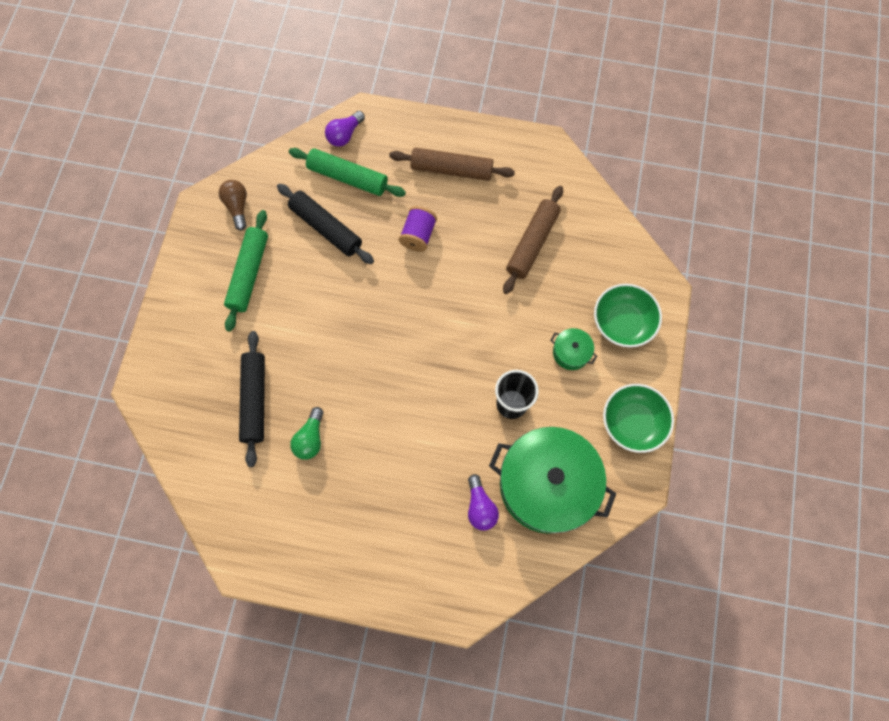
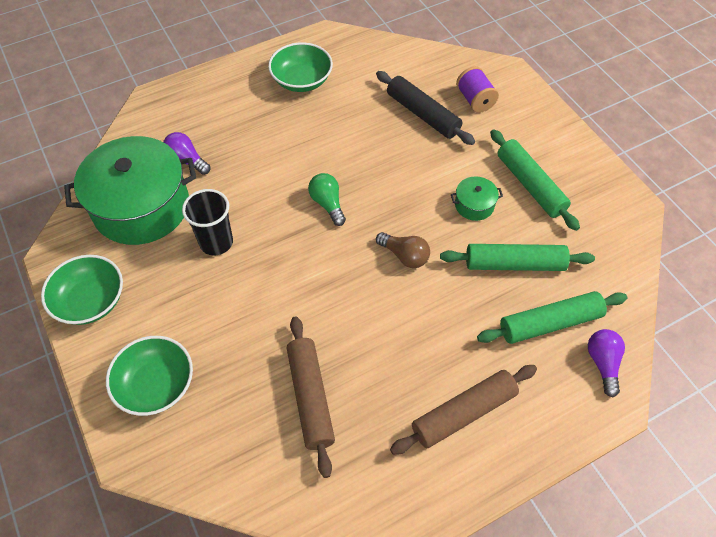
camera: 140 degrees right, 15 degrees down
brown light bulb [219,180,247,231] -> brown light bulb moved to [376,232,430,268]
black rolling pin [277,184,374,264] -> green rolling pin [440,244,595,271]
green light bulb [290,407,324,460] -> green light bulb moved to [308,173,346,226]
purple spool [399,206,437,252] -> purple spool moved to [456,66,499,113]
green pot [550,328,597,370] -> green pot moved to [451,177,503,221]
none -> green bowl [268,42,333,92]

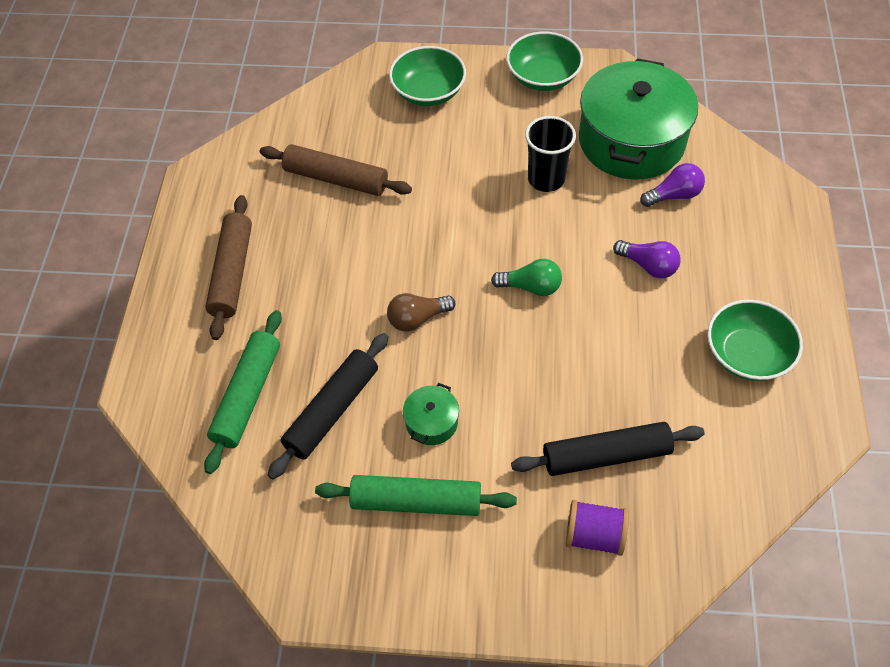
camera: 125 degrees right, 0 degrees up
green rolling pin [440,244,595,271] -> black rolling pin [268,333,388,479]
purple light bulb [588,329,625,397] -> purple light bulb moved to [613,240,680,278]

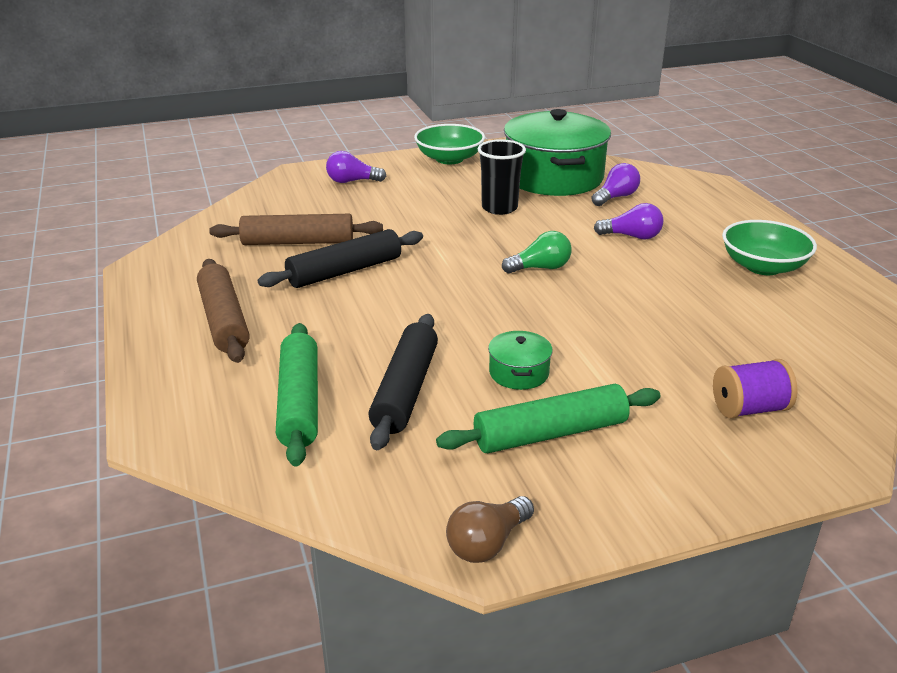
camera: 25 degrees left, 25 degrees down
brown light bulb [387,293,455,332] -> brown light bulb moved to [446,496,534,563]
green bowl [389,46,466,106] -> purple light bulb [326,151,386,183]
black rolling pin [511,422,705,476] -> black rolling pin moved to [258,229,423,288]

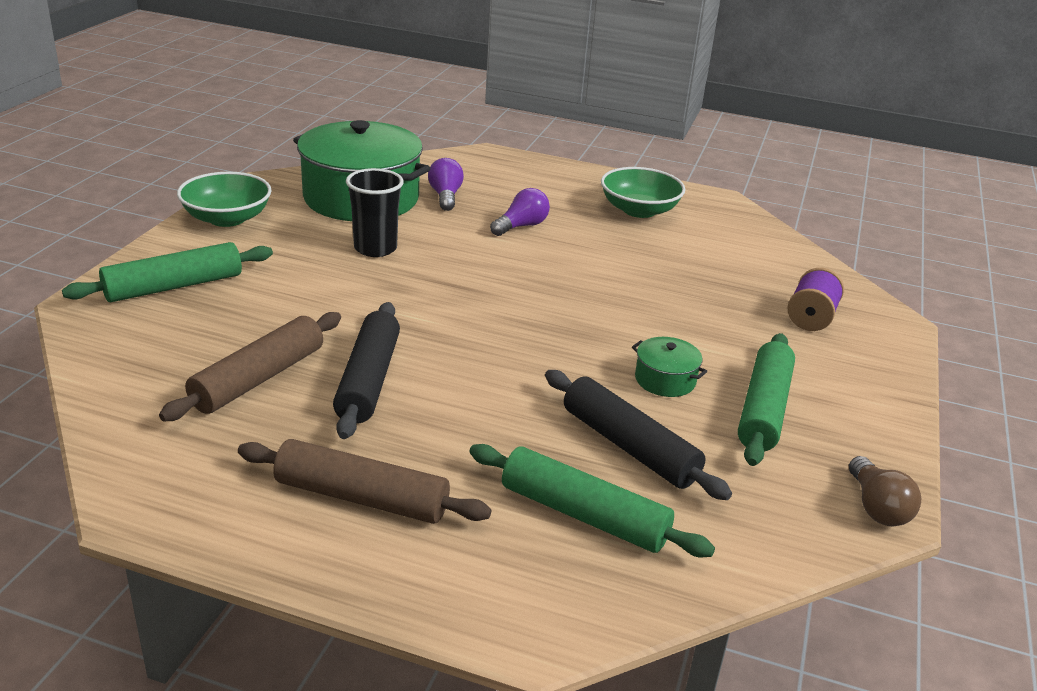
camera: 55 degrees left, 0 degrees up
purple light bulb [326,151,386,183] -> green rolling pin [62,242,273,302]
green light bulb [502,231,571,274] -> none

